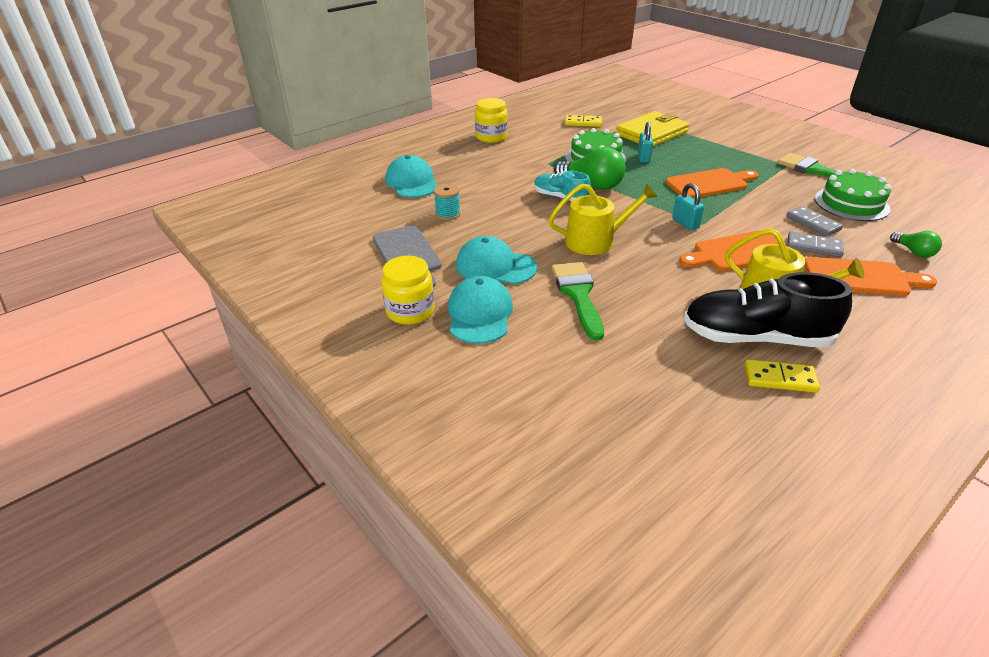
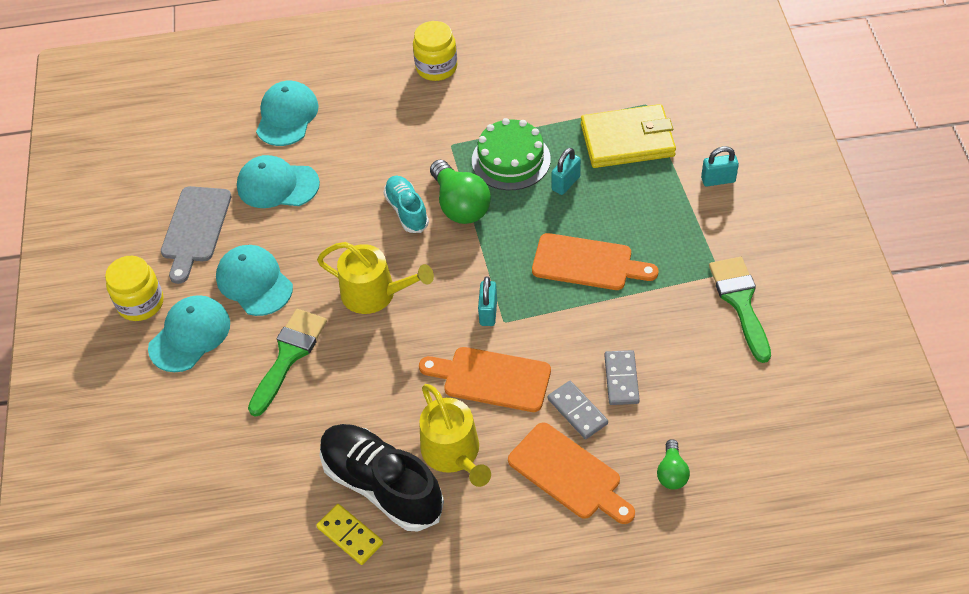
camera: 35 degrees right, 15 degrees up
turquoise spool [434,184,461,220] -> turquoise cap [237,155,320,208]
yellow domino [565,115,602,127] -> none
green cake [815,169,891,221] -> none
none -> turquoise padlock [701,146,739,187]

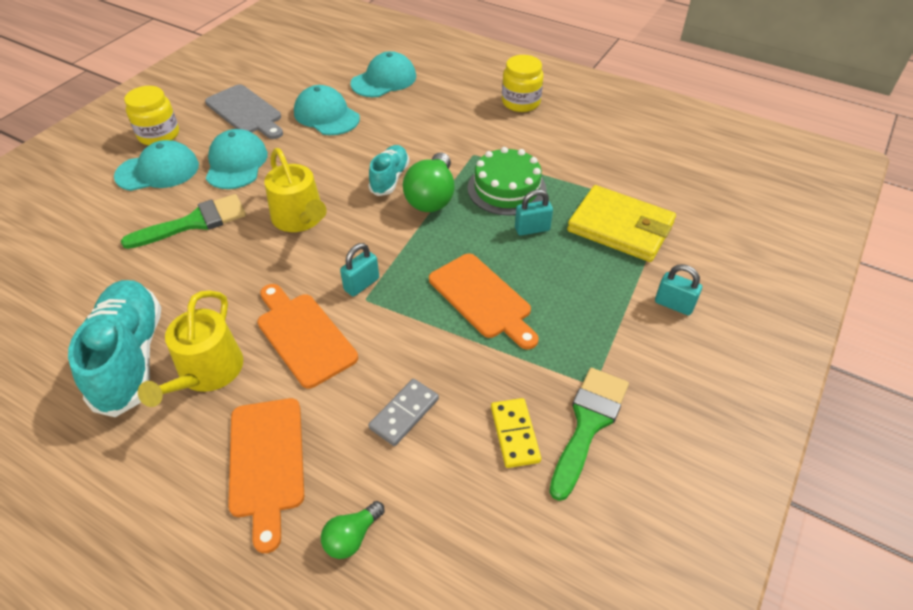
camera: 35 degrees right, 5 degrees down
grey cutting board [161,186,231,284] -> grey cutting board turned 90 degrees counterclockwise [205,84,283,139]
yellow domino [316,504,383,565] -> yellow domino moved to [491,398,541,468]
black shoe [320,424,444,531] -> turquoise shoe [68,280,161,417]
grey domino [548,381,608,439] -> none

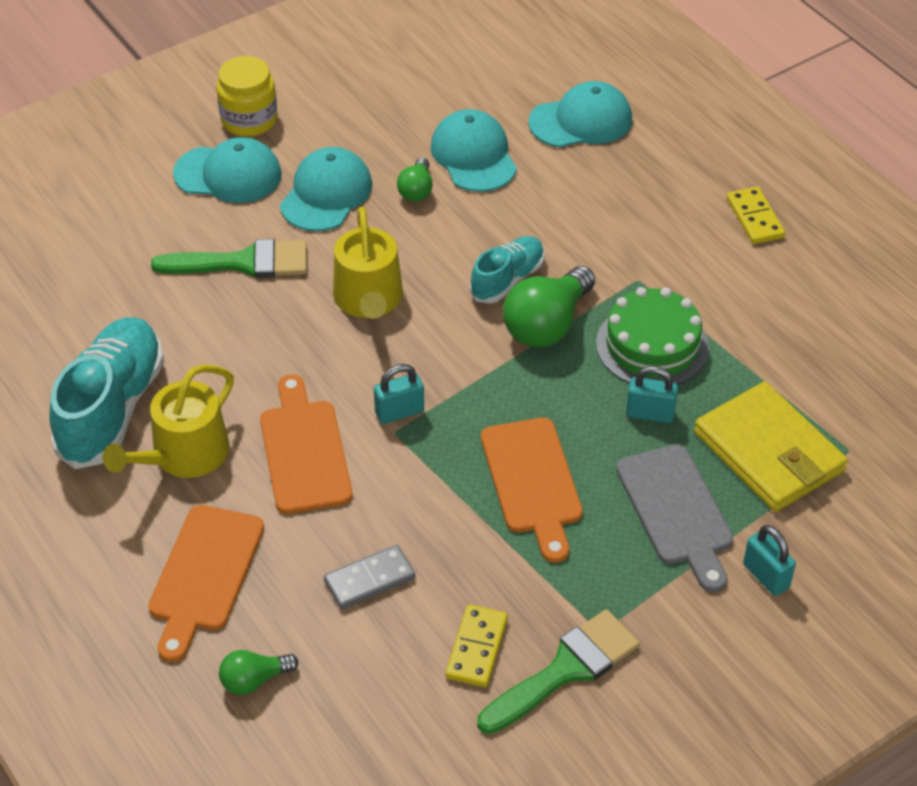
camera: 25 degrees right, 0 degrees up
grey cutting board [205,84,283,139] -> grey cutting board moved to [616,444,733,592]
yellow jar [502,55,543,112] -> yellow domino [727,187,785,244]
none -> green light bulb [397,158,433,202]

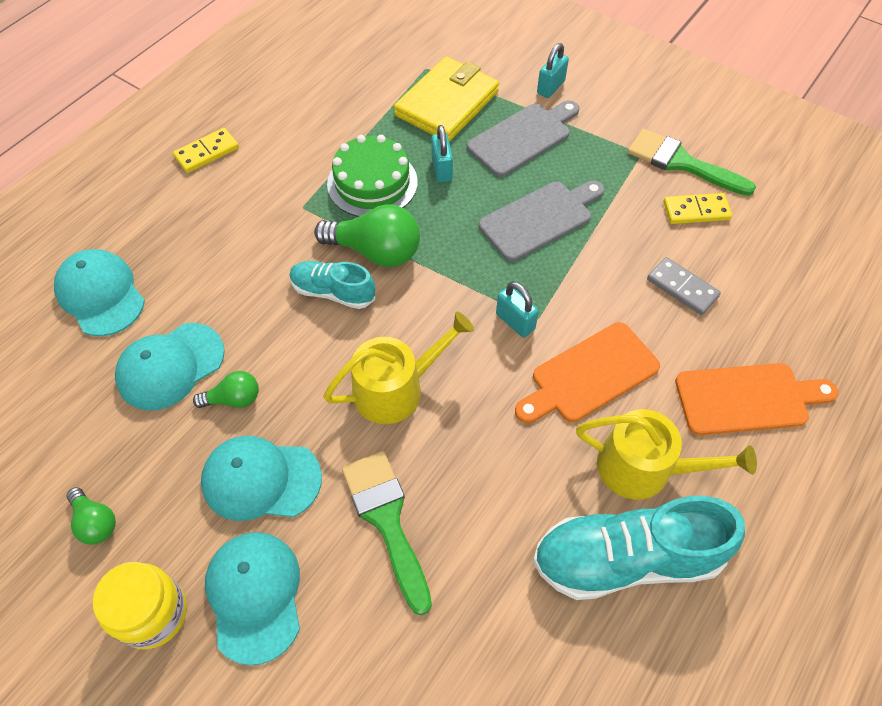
camera: 110 degrees left, 10 degrees up
green light bulb [219,650,298,695] -> green light bulb moved to [67,487,116,545]
orange cutting board [481,417,583,563] -> grey cutting board [479,181,605,262]

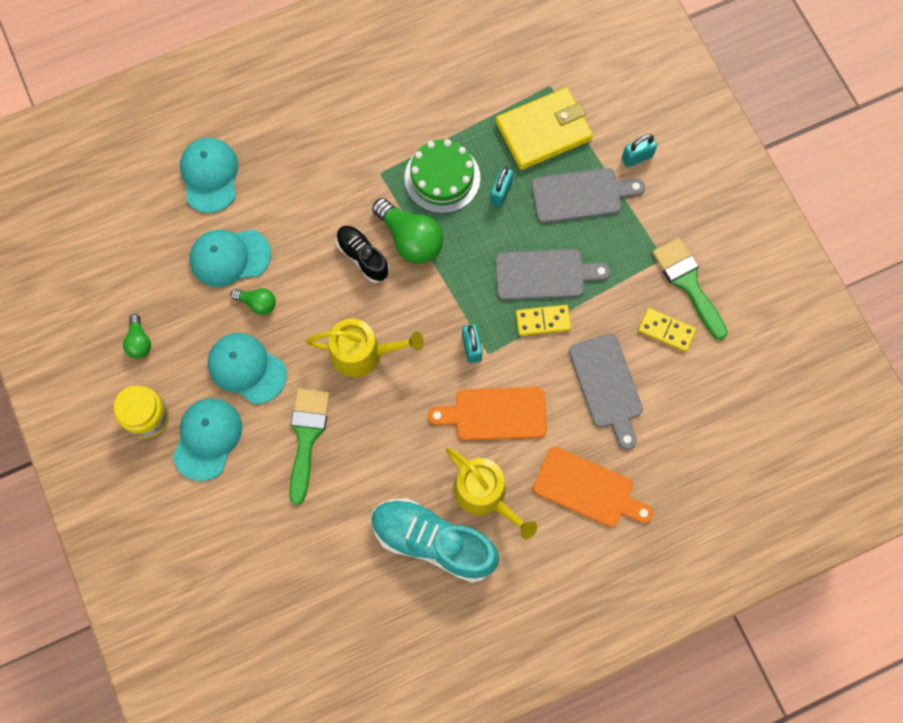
camera: 30 degrees right, 15 degrees up
yellow domino [173,128,239,173] -> yellow domino moved to [516,305,571,336]
turquoise shoe [289,261,375,309] -> black shoe [336,226,390,283]
grey domino [647,257,721,315] -> grey cutting board [569,334,643,450]

